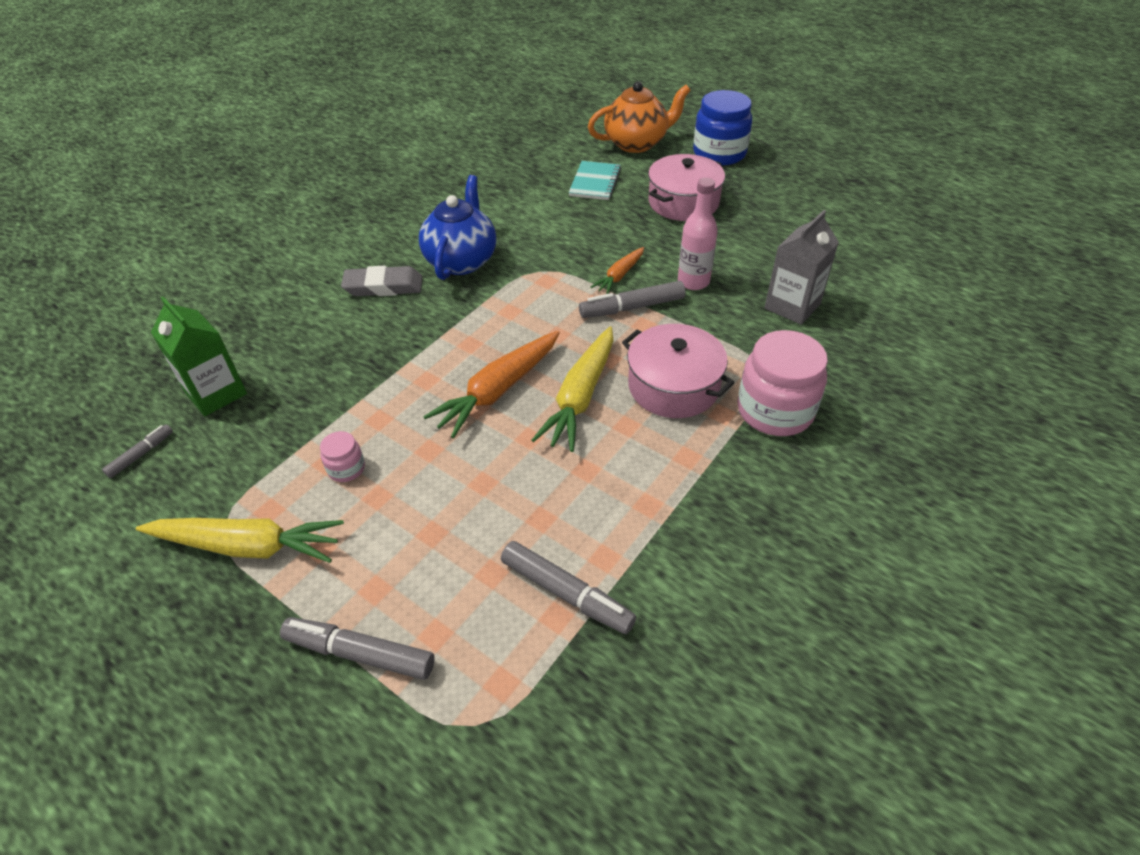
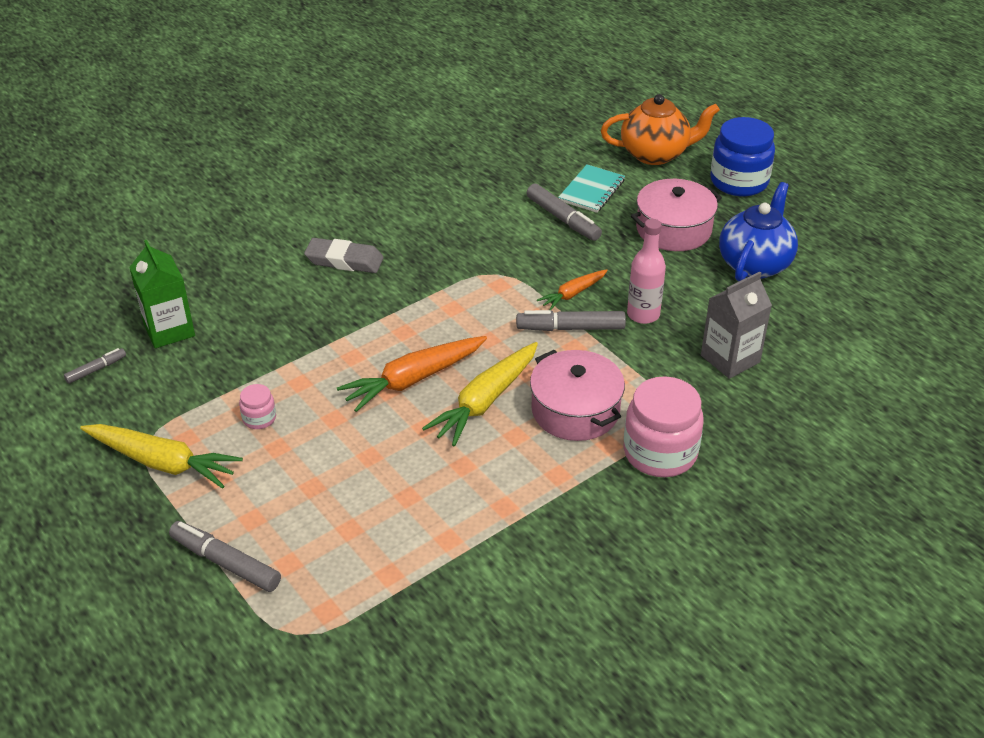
camera: 15 degrees right, 5 degrees down
blue teapot [419,175,496,280] -> blue teapot moved to [719,182,798,281]
grey marker [501,541,636,634] -> grey marker moved to [527,183,602,241]

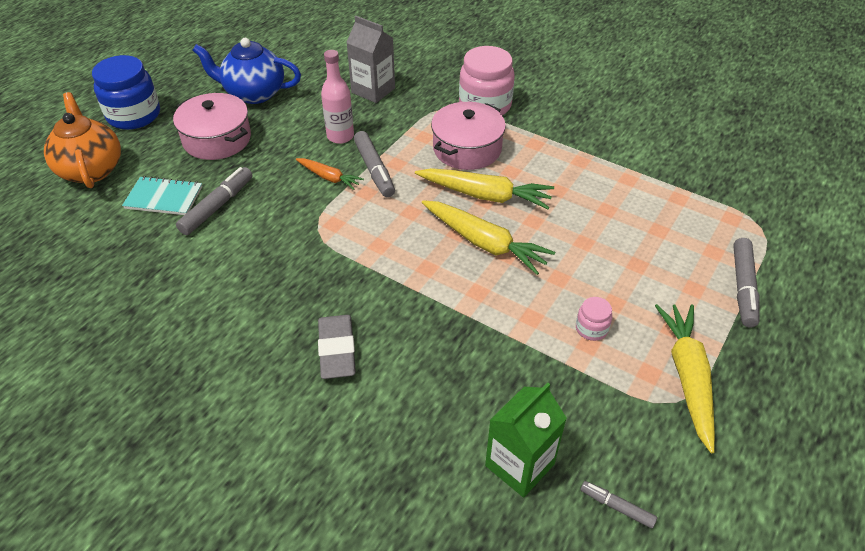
camera: 110 degrees left, 5 degrees up
orange carrot [337,336,487,412] -> yellow carrot [422,200,555,275]

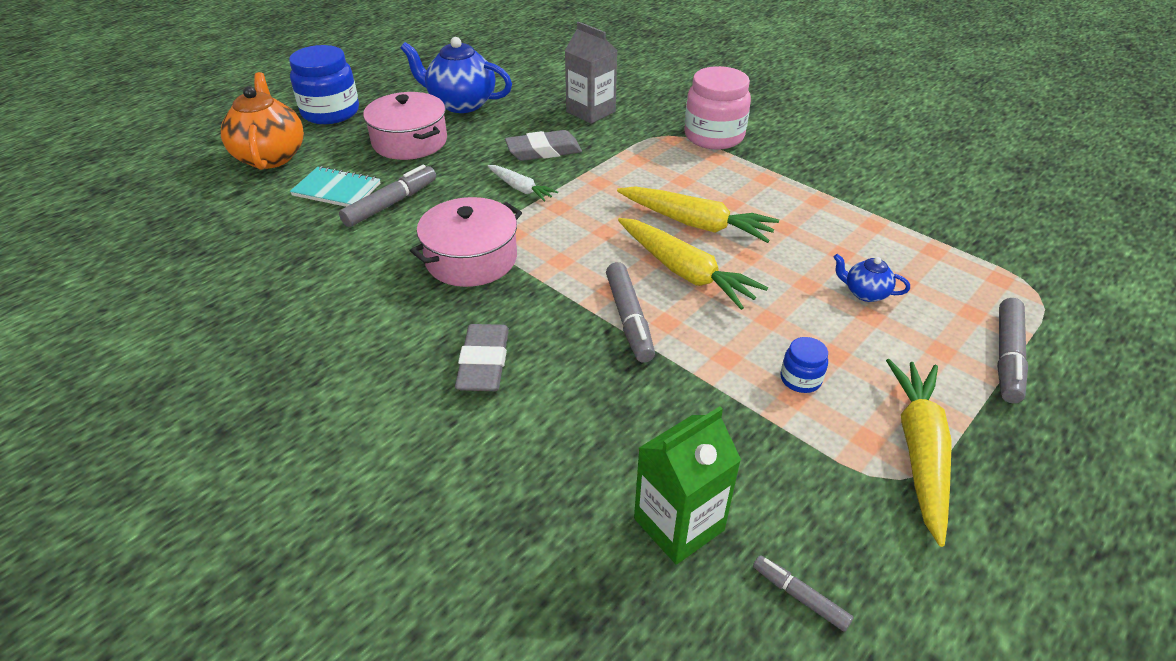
camera: 10 degrees right, 5 degrees down
orange carrot [296,158,364,190] -> white carrot [488,165,558,202]
pink bottle [321,50,354,144] -> grey eraser [505,130,582,161]
grey marker [354,131,395,198] -> grey marker moved to [606,262,655,363]
pink pot [431,102,506,170] -> pink pot moved to [410,197,522,287]
pink jar [576,297,612,341] -> blue jar [780,337,828,393]
none -> blue teapot [834,254,910,302]

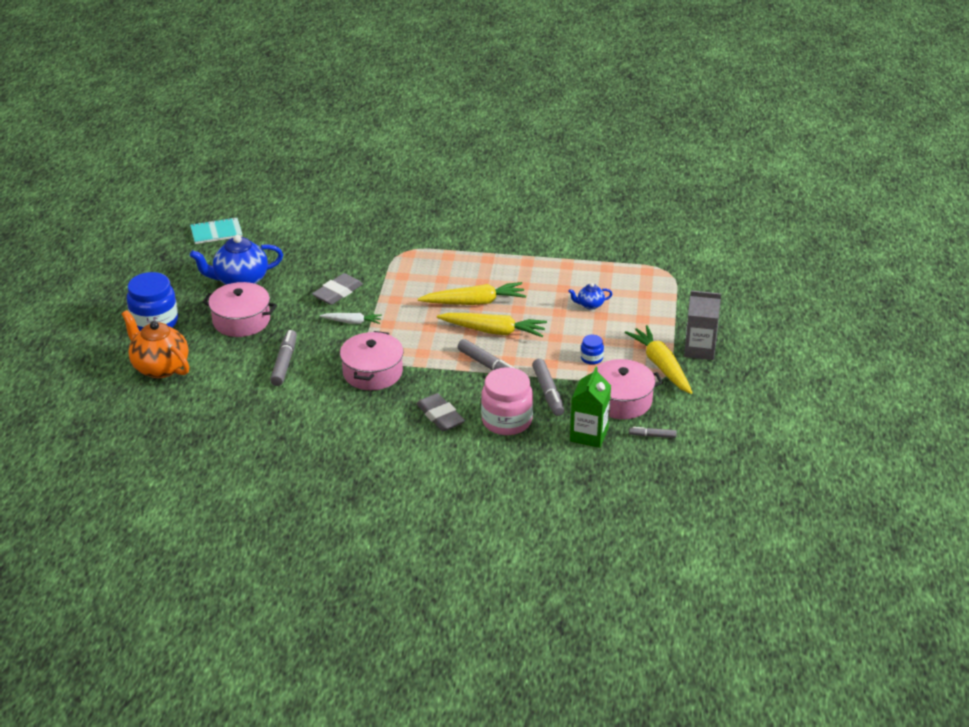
camera: 35 degrees left, 5 degrees down
turquoise notebook [290,166,381,207] -> turquoise notebook moved to [190,217,242,244]
grey carton [565,21,617,124] -> grey carton moved to [684,291,721,360]
pink jar [684,66,751,150] -> pink jar moved to [481,367,533,435]
grey marker [997,298,1028,403] -> grey marker moved to [532,358,564,416]
none -> pink pot [592,359,663,419]

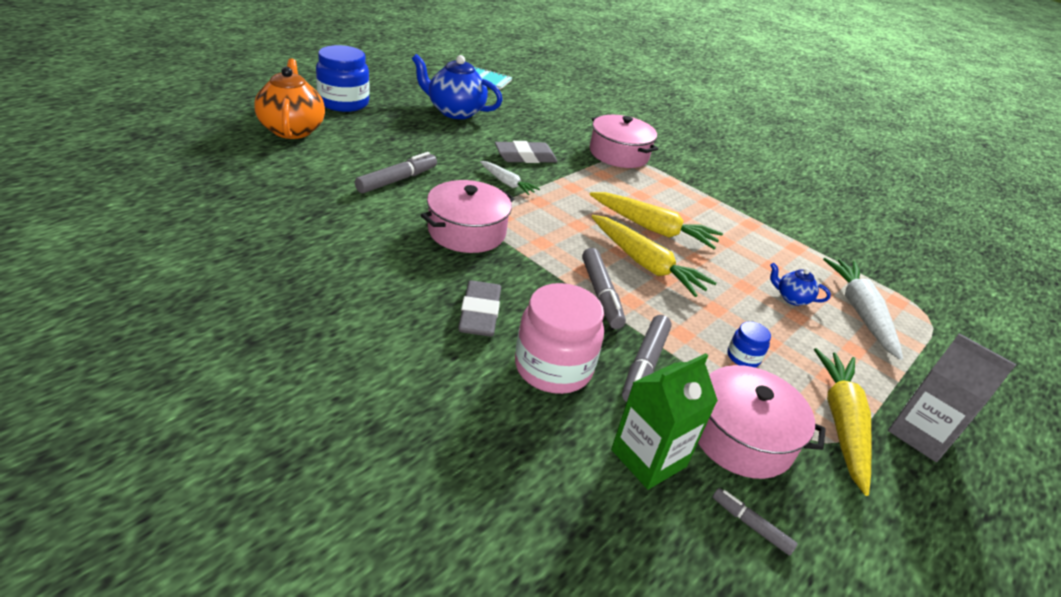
camera: 30 degrees right, 0 degrees up
pink pot [203,282,277,337] -> pink pot moved to [590,115,658,168]
none -> white carrot [823,258,903,360]

